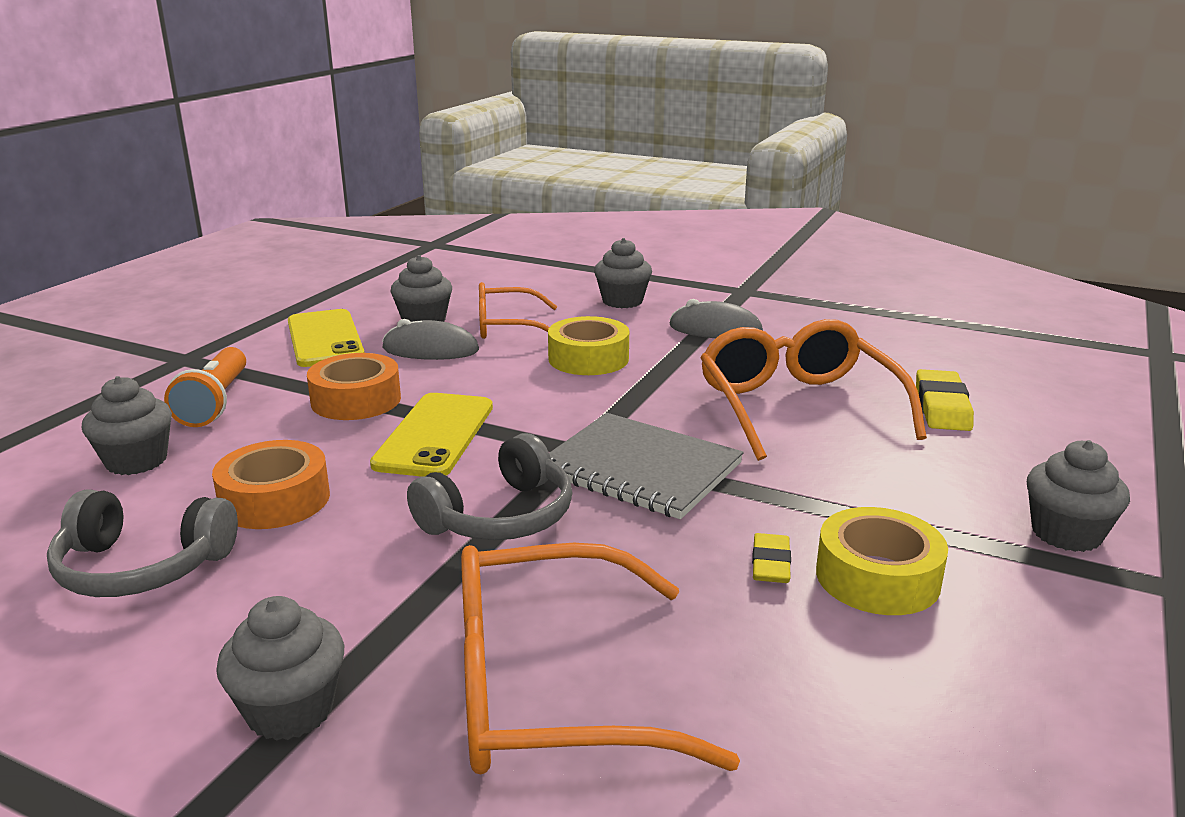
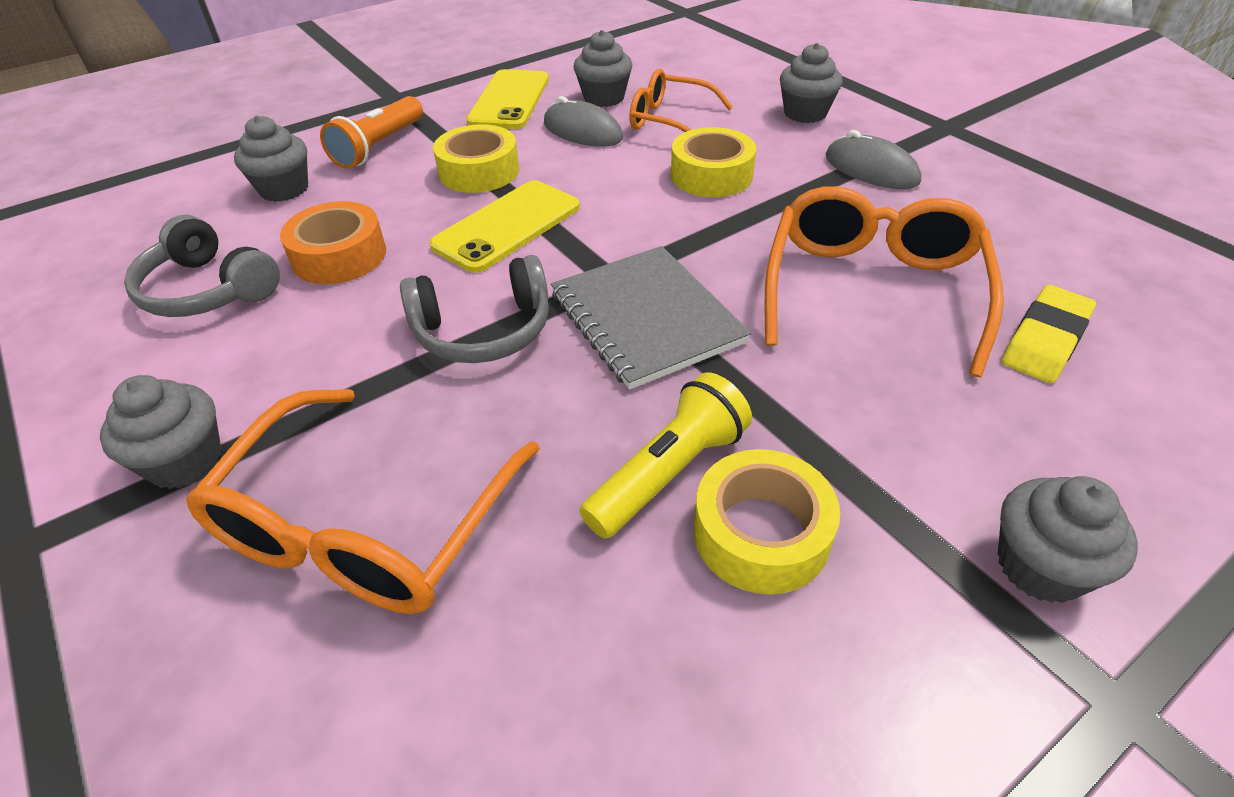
camera: 30 degrees right, 20 degrees up
orange tape [307,353,401,420] -> yellow tape [433,124,519,193]
orange glasses [461,543,740,774] -> orange glasses turned 90 degrees counterclockwise [186,389,540,614]
yellow eraser [752,533,791,583] -> yellow flashlight [579,372,752,539]

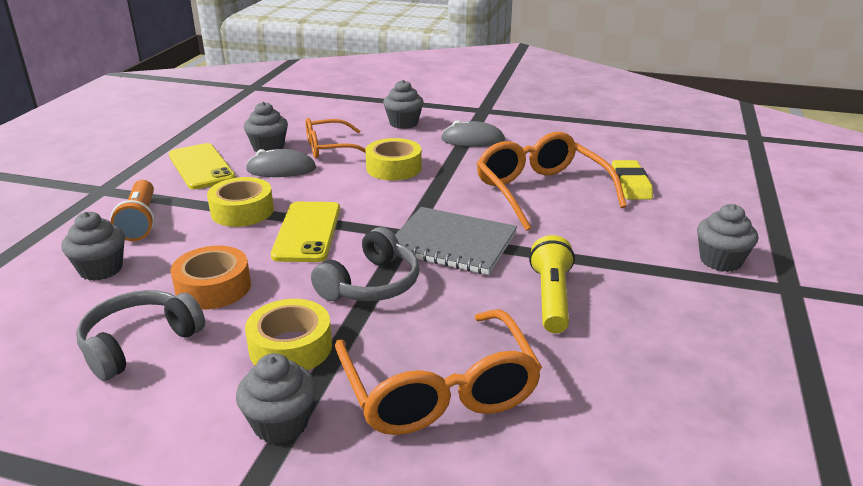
camera: 40 degrees left, 15 degrees down
grey headphones [124,215,280,317] -> grey headphones turned 135 degrees clockwise [76,290,205,381]
yellow tape [694,449,840,595] -> yellow tape moved to [245,299,332,370]

